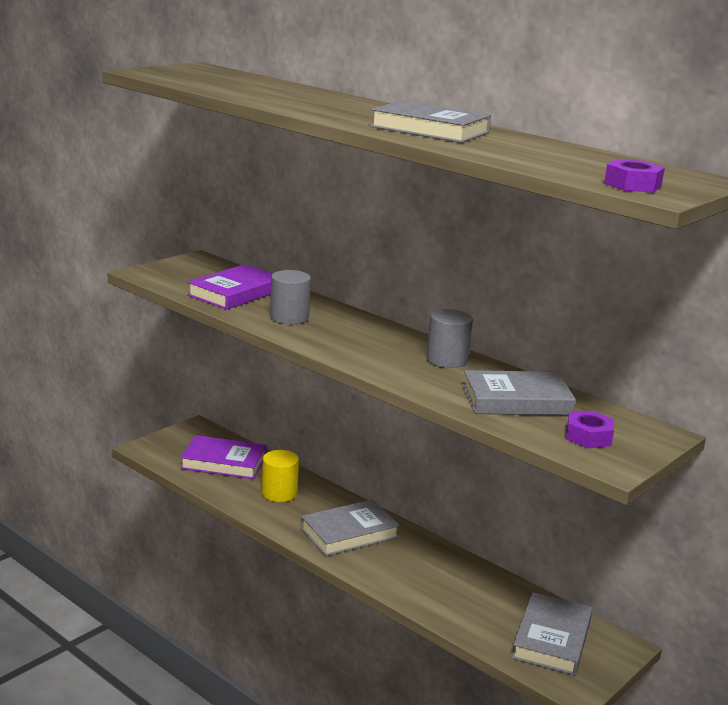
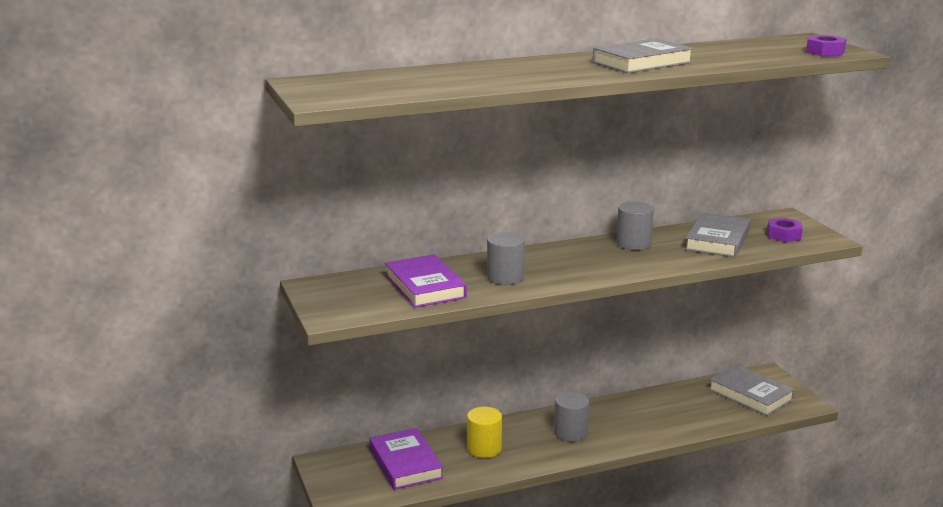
camera: 60 degrees left, 0 degrees up
purple book [180,435,267,479] -> purple book turned 60 degrees counterclockwise [370,428,443,490]
grey book [301,499,400,556] -> grey cylinder [554,392,589,442]

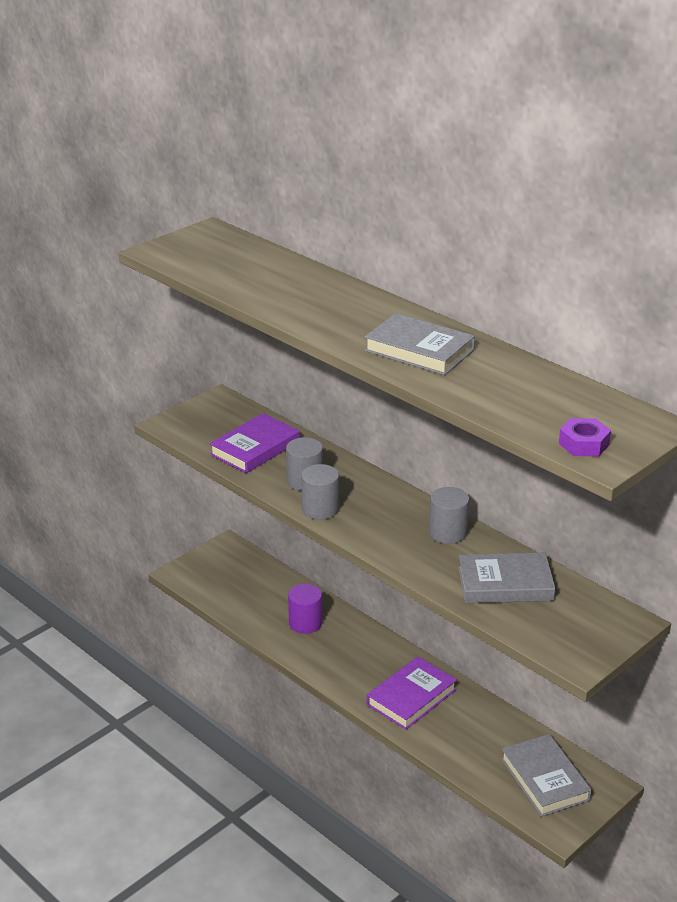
camera: 65 degrees right, 10 degrees up
purple book [370,428,443,490] -> purple book moved to [367,657,457,730]
yellow cylinder [467,407,502,458] -> purple cylinder [288,584,322,634]
grey cylinder [554,392,589,442] -> grey cylinder moved to [301,464,339,520]
grey book [709,364,795,416] -> grey book turned 45 degrees counterclockwise [501,734,592,817]
purple nut [767,218,803,242] -> none

